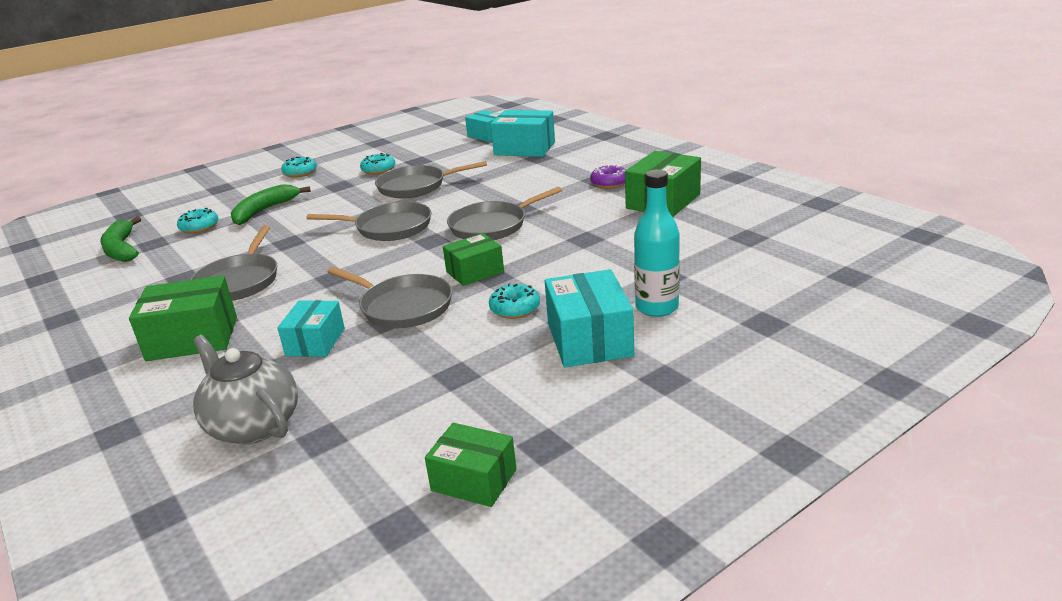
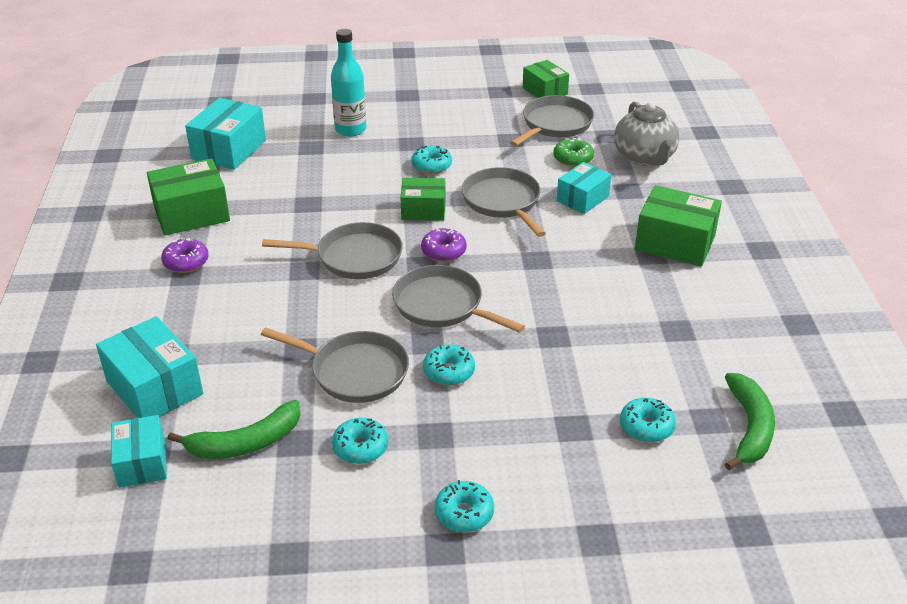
camera: 150 degrees left, 10 degrees up
grey pan [190,225,277,301] -> grey pan moved to [510,95,594,146]
green banana [231,184,311,225] -> green banana moved to [167,400,300,459]
turquoise box [545,269,634,367] -> turquoise box moved to [185,98,266,170]
none -> purple donut [421,228,467,262]
none -> turquoise donut [423,344,475,385]
none -> green donut [553,138,594,167]

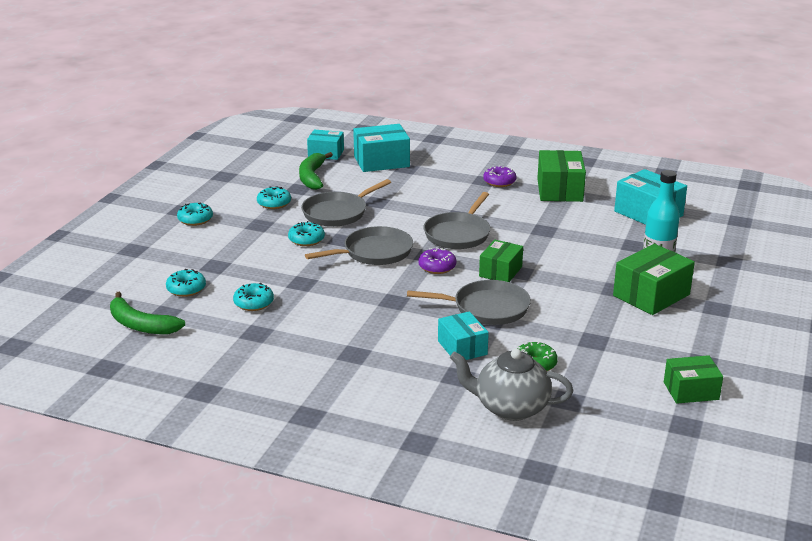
camera: 115 degrees right, 10 degrees down
turquoise donut [411,145,452,174] -> turquoise donut moved to [233,283,274,311]
grey pan [510,95,594,146] -> none
green box [635,185,722,266] -> green box moved to [613,244,695,315]

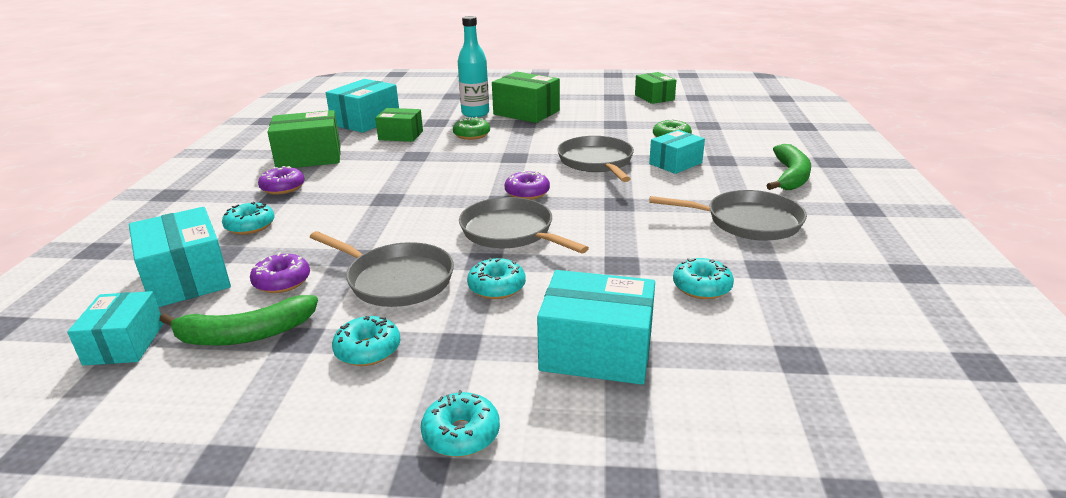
camera: 105 degrees left, 0 degrees up
green banana [110,291,185,334] -> green banana moved to [766,144,811,190]
turquoise donut [166,269,206,297] -> turquoise donut moved to [222,202,275,235]
grey pan [424,192,491,249] -> grey pan moved to [649,190,807,241]
grey teapot [450,349,573,421] -> none
green box [479,240,523,282] -> green box moved to [375,108,423,142]
none -> purple donut [250,253,310,293]
none -> green donut [453,117,490,140]
none -> turquoise box [537,270,655,385]

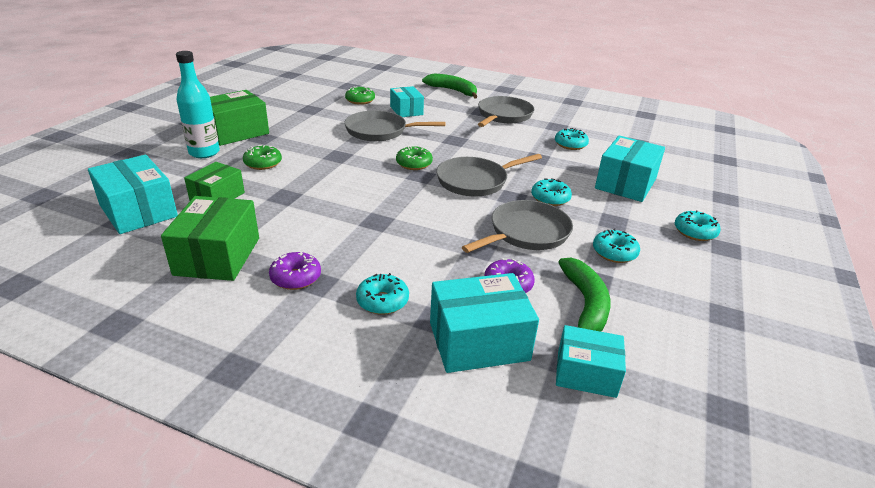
camera: 75 degrees left, 5 degrees up
purple donut [504,171,550,200] -> green donut [396,145,433,170]
green box [635,72,676,104] -> none

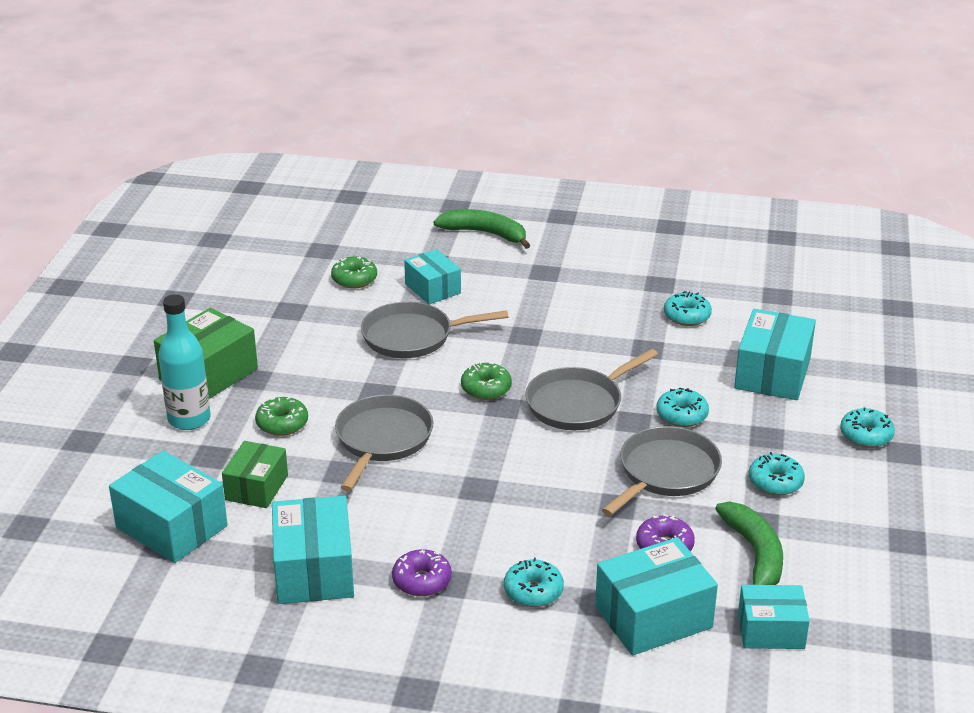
camera: 10 degrees left, 0 degrees up
green box [161,196,259,281] -> turquoise box [272,496,354,604]
grey pan [478,96,534,127] -> grey pan moved to [335,395,433,491]

